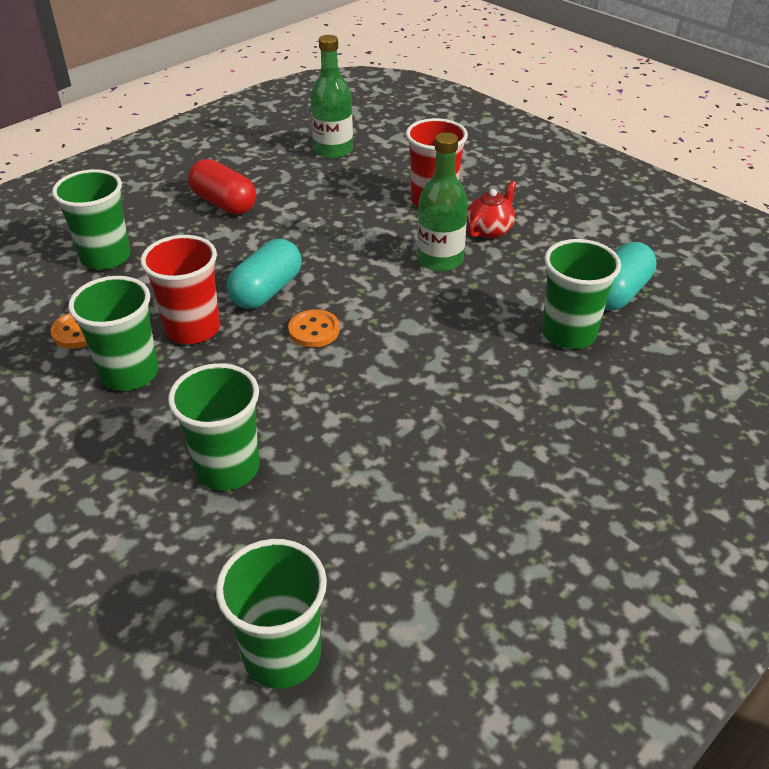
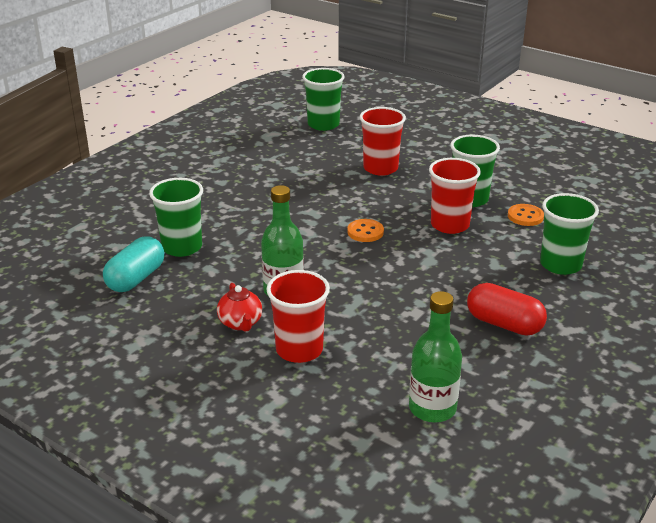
camera: 170 degrees right, 10 degrees down
green cup [168,363,260,490] -> red cup [359,107,406,176]
turquoise capsule [226,239,302,309] -> none
red teapot [467,181,516,239] -> red teapot turned 45 degrees counterclockwise [217,283,263,332]

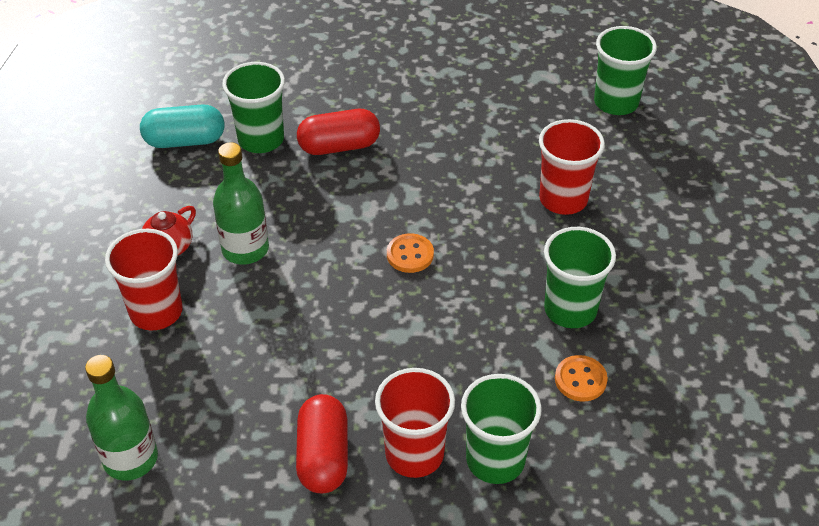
camera: 55 degrees right, 15 degrees up
red cup [429,158,481,234] -> red cup moved to [375,368,455,478]
none -> red capsule [297,109,380,155]

